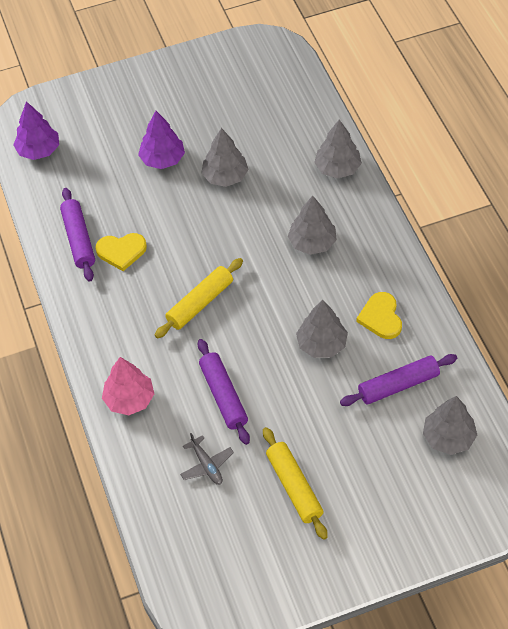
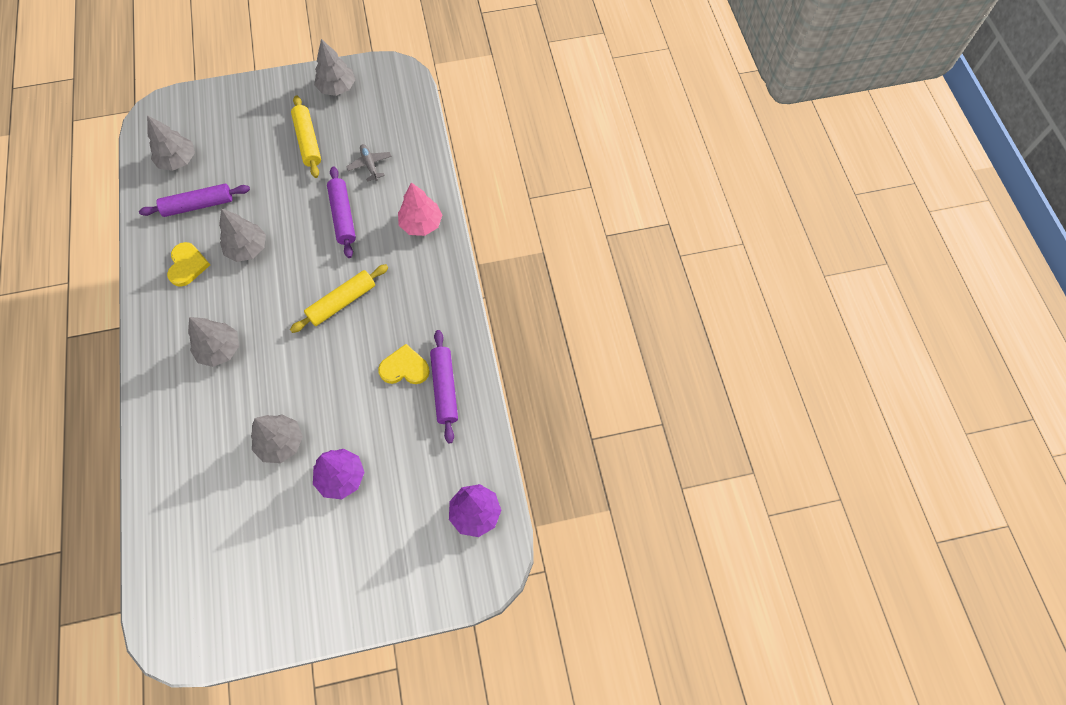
camera: 175 degrees left, 10 degrees up
grey tree [314,119,362,179] -> grey tree moved to [314,39,355,96]

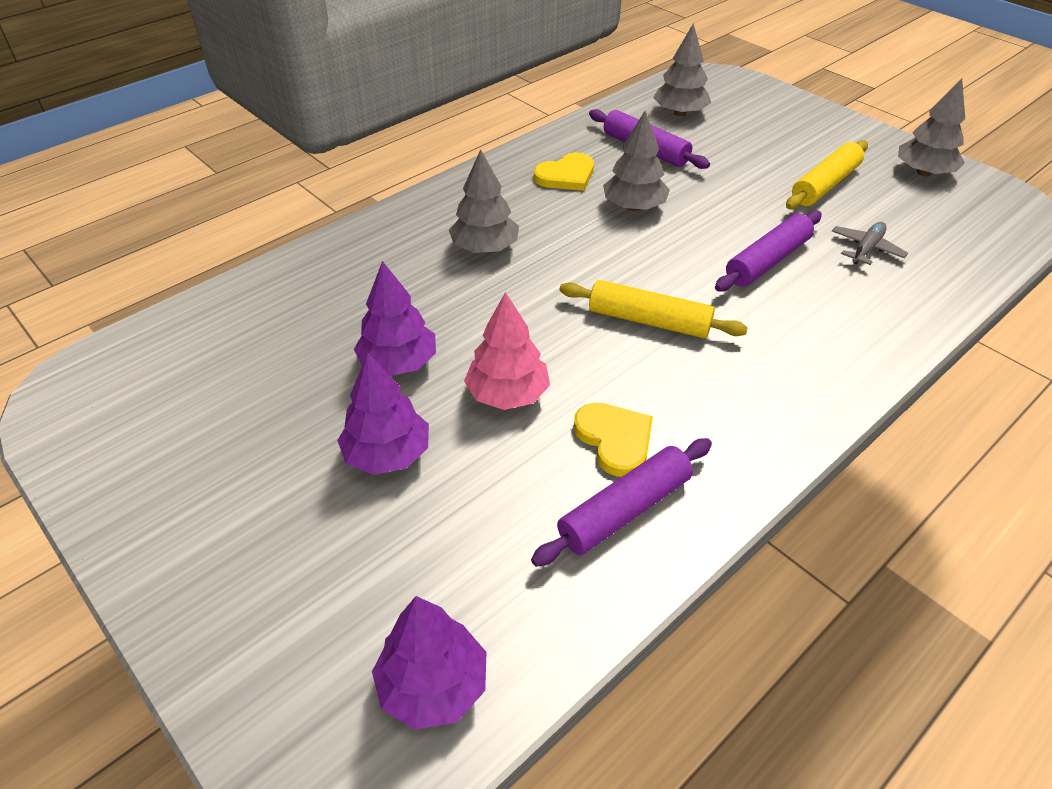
camera: 60 degrees right, 20 degrees down
grey tree [251,414,303,463] -> purple tree [354,261,436,376]
pink tree [398,182,442,236] -> pink tree moved to [464,292,550,410]

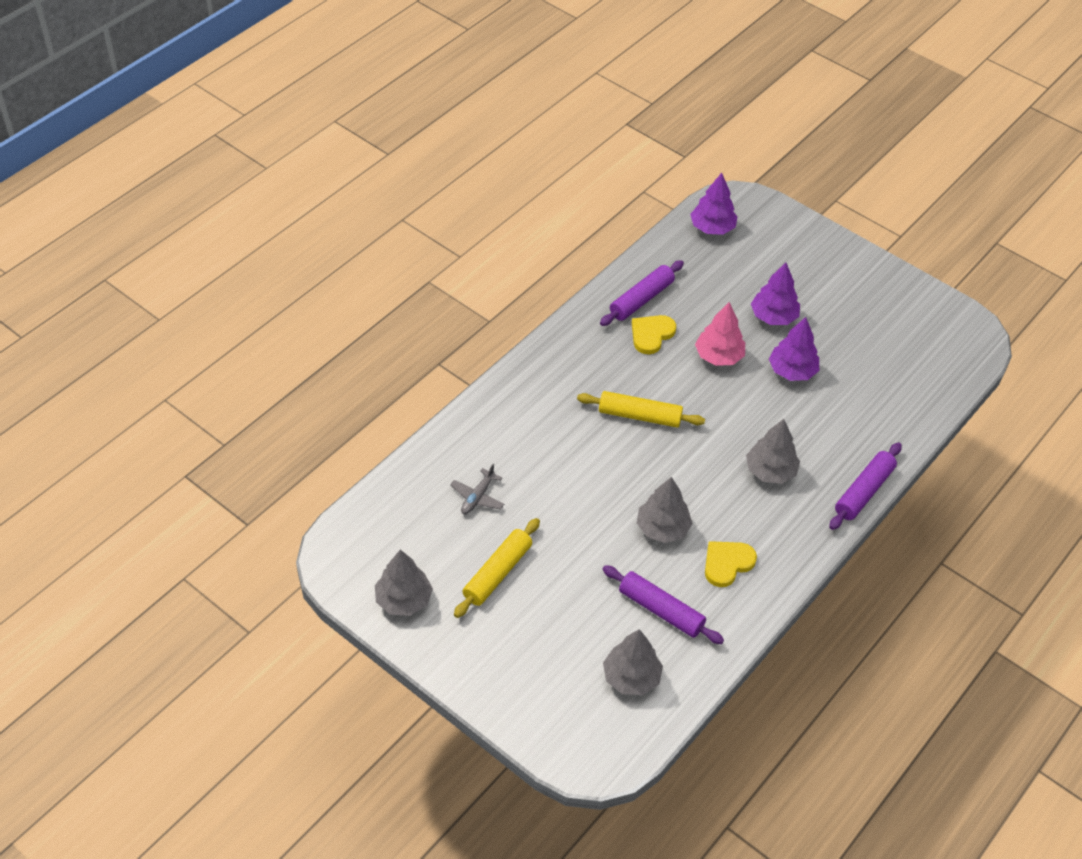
camera: 170 degrees right, 5 degrees up
yellow heart [574,403,653,477] -> yellow heart turned 75 degrees clockwise [632,315,676,354]
purple rolling pin [715,211,822,292] -> purple rolling pin moved to [829,442,902,530]

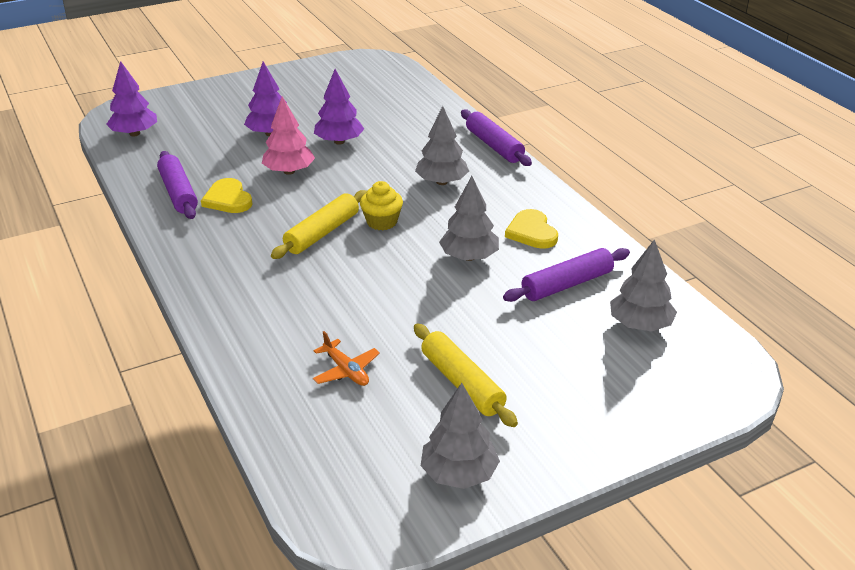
camera: 65 degrees left, 15 degrees down
grey plane [450,464,504,514] -> orange plane [313,331,380,386]
none -> yellow cupcake [360,181,403,230]

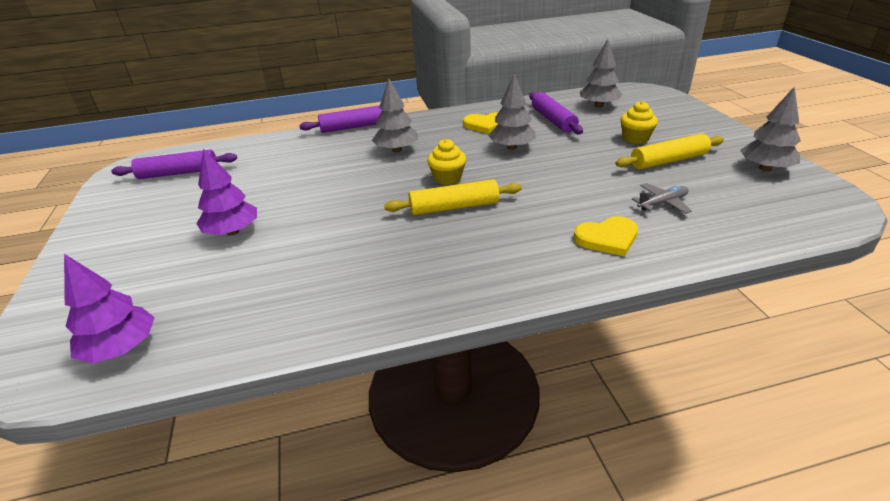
camera: 75 degrees left, 0 degrees up
purple rolling pin [157,151,198,219] -> purple rolling pin moved to [111,150,237,179]
yellow heart [201,178,252,213] -> yellow heart moved to [574,216,638,256]
pink tree [262,96,315,175] -> none
yellow rolling pin [271,190,367,259] -> yellow rolling pin turned 60 degrees counterclockwise [384,179,522,215]
orange plane [313,331,380,386] -> grey plane [632,183,692,214]
purple tree [314,69,364,145] -> none
none -> yellow cupcake [620,101,658,144]

